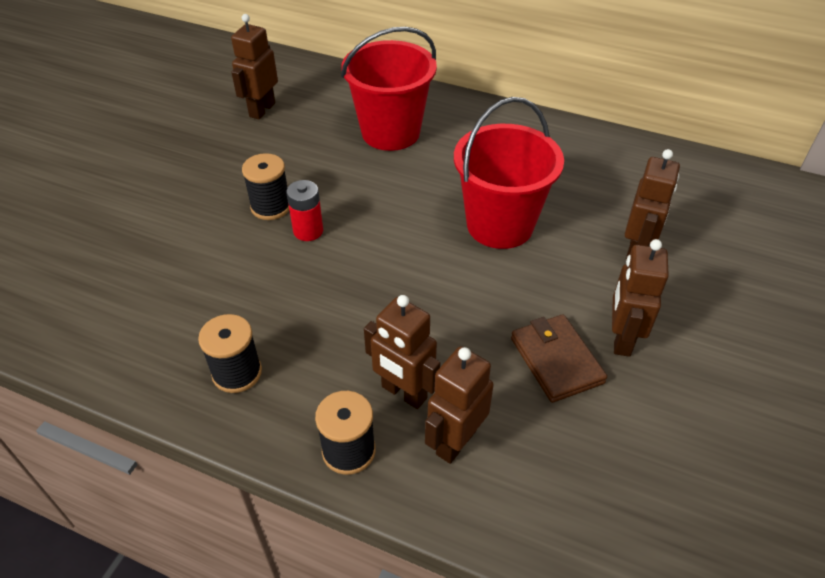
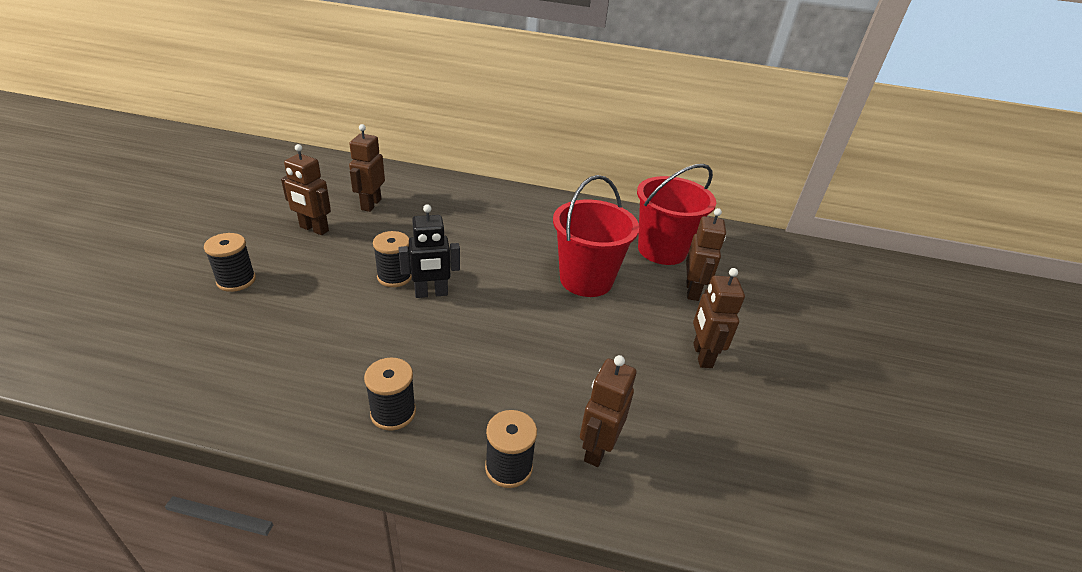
camera: 15 degrees left, 10 degrees down
red battery [286,180,323,241] -> black robot [399,204,460,298]
red bucket [341,27,437,151] -> red bucket moved to [637,164,716,265]
brown robot [364,295,440,409] -> brown robot moved to [281,144,331,235]
brown wallet [511,314,607,403] -> none
none -> black spool [204,233,256,292]

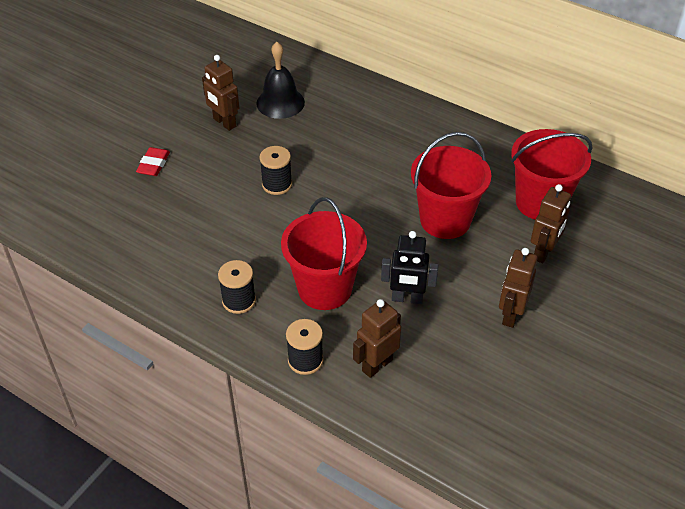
camera: 25 degrees right, 10 degrees up
black spool [204,233,256,292] -> red eraser [136,147,170,176]
brown robot [349,124,385,212] -> black bell [256,42,305,119]
black robot [399,204,460,298] -> black robot moved to [381,231,438,304]
none -> red bucket [281,197,367,310]

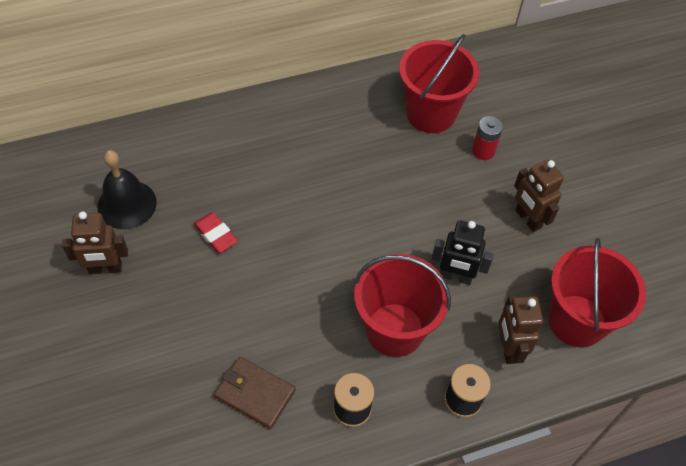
camera: 55 degrees left, 10 degrees up
red eraser [136,147,170,176] -> red eraser moved to [194,212,238,253]
black spool [259,146,292,195] -> none
black robot [381,231,438,304] -> black robot turned 60 degrees clockwise [432,220,494,285]
red bucket [411,132,492,239] -> red bucket moved to [548,238,646,348]
brown robot [531,184,571,263] -> red battery [472,116,503,160]
none -> brown wallet [214,357,295,429]

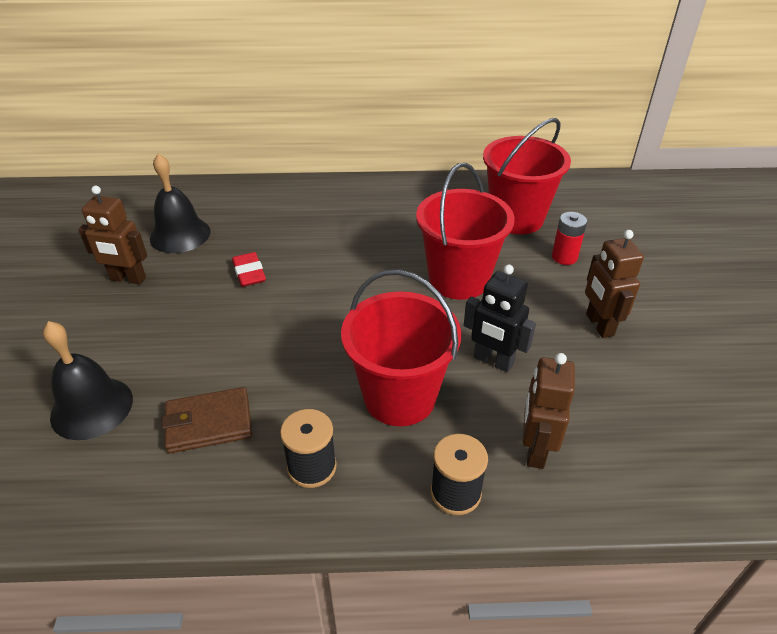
camera: 20 degrees right, 15 degrees down
brown wallet [214,357,295,429] -> brown wallet turned 60 degrees counterclockwise [162,387,252,453]
red bucket [548,238,646,348] -> red bucket moved to [416,163,515,300]
none -> black bell [43,321,133,440]

